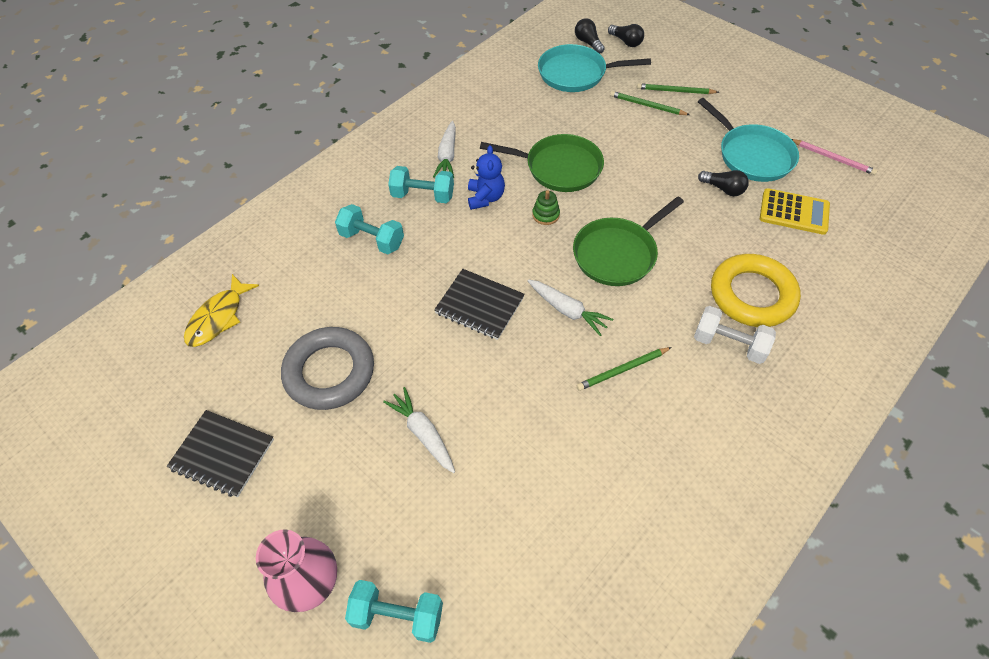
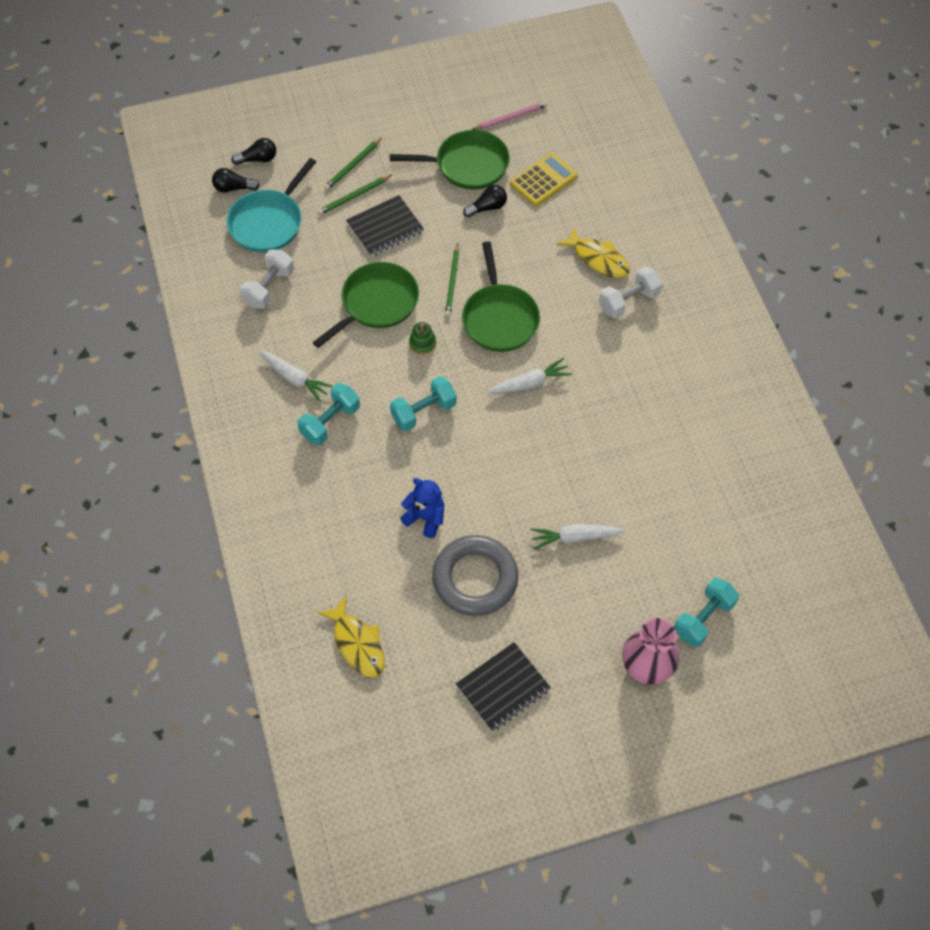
camera: 60 degrees left, 5 degrees up
turquoise dumbbell [335,204,404,254] -> turquoise dumbbell moved to [390,376,457,431]
black notebook [434,269,525,340] -> black notebook moved to [346,195,424,256]
blue teddy bear [468,145,505,210] -> blue teddy bear moved to [400,478,444,538]
green pencil [576,347,672,391] -> green pencil moved to [445,243,459,317]
turquoise pan [698,98,799,182] -> green pan [390,130,510,190]
yellow ring [711,254,801,327] -> yellow fish [556,227,630,278]
none -> white dumbbell [240,249,294,309]

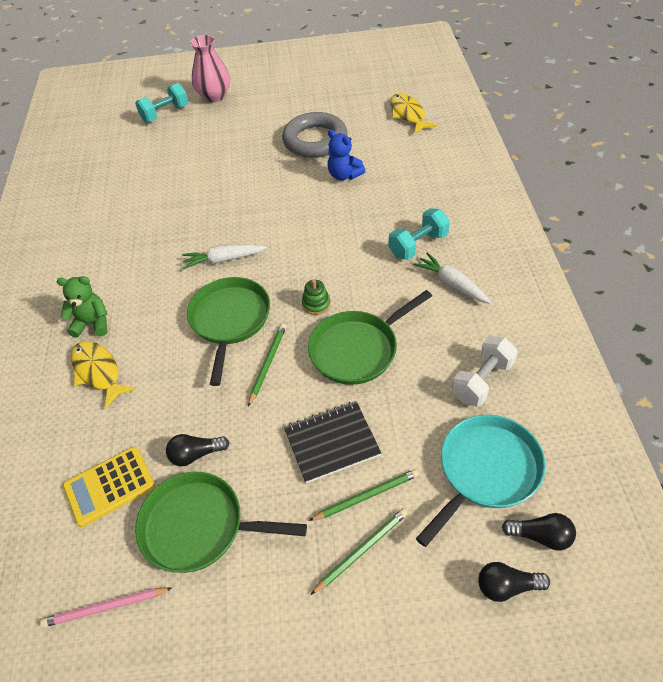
camera: 165 degrees left, 10 degrees down
turquoise dumbbell [390,376,457,431] -> none
black notebook [456,642,551,732] -> none
white carrot [531,524,624,550] -> none
white dumbbell [599,266,662,318] -> green teddy bear [57,276,107,338]

